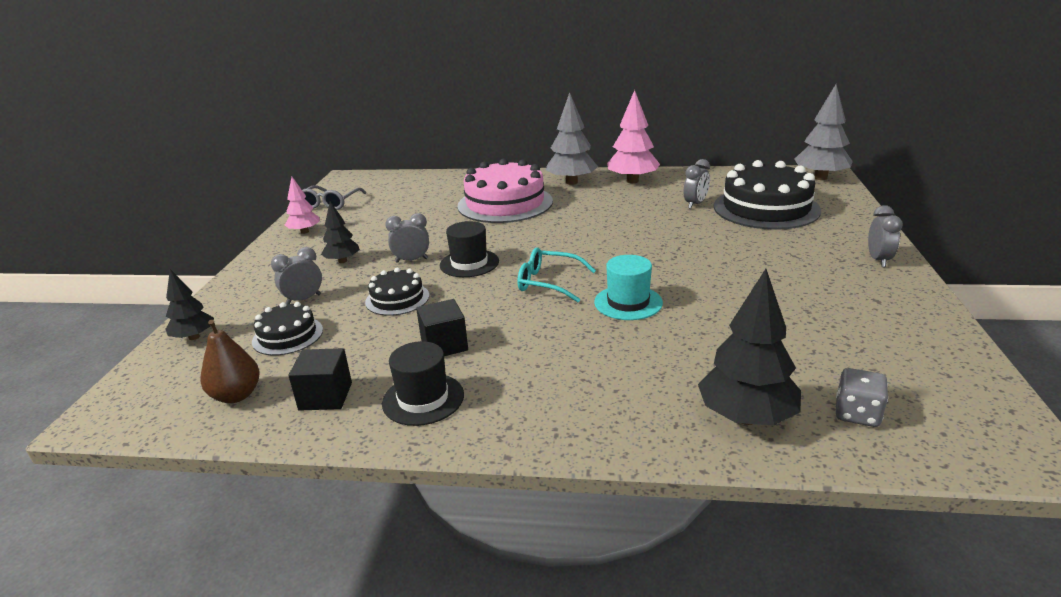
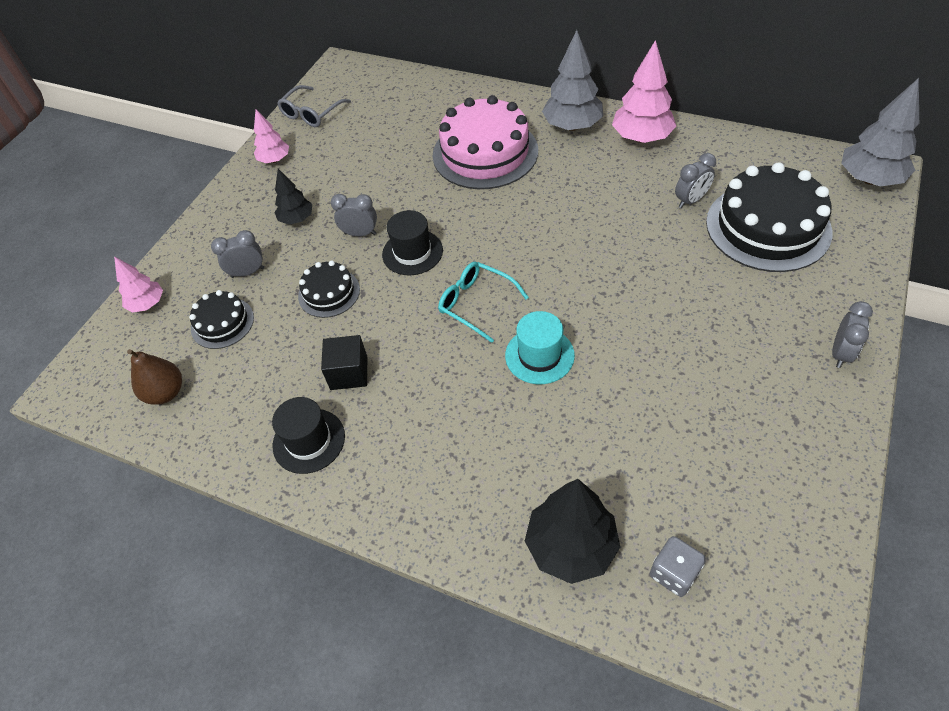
camera: 20 degrees right, 25 degrees up
black tree [165,269,214,340] -> pink tree [114,257,163,313]
black cube [288,348,352,411] -> none

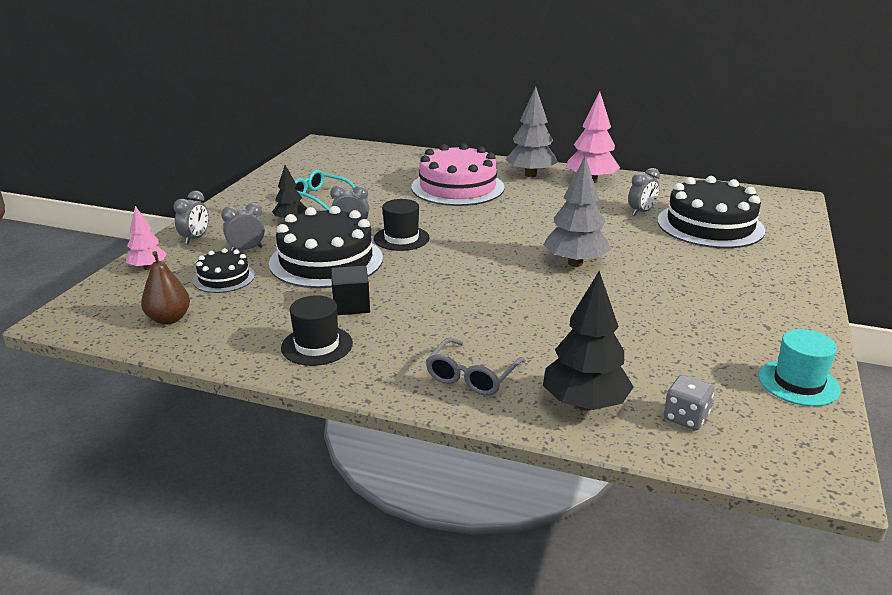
camera: 10 degrees left, 25 degrees down
pink tree [254,110,289,163] -> none
grey glasses [277,85,351,127] -> grey glasses moved to [426,338,526,396]
black cake [298,260,360,318] -> black cake [269,206,383,288], size x1.95
turquoise glasses [438,262,529,343] -> turquoise glasses moved to [294,170,355,210]
turquoise hat [505,311,575,384] -> turquoise hat moved to [758,329,841,406]
grey clock [832,301,873,368] -> grey clock moved to [174,191,209,244]
grey tree [841,78,919,187] -> grey tree moved to [543,156,611,267]

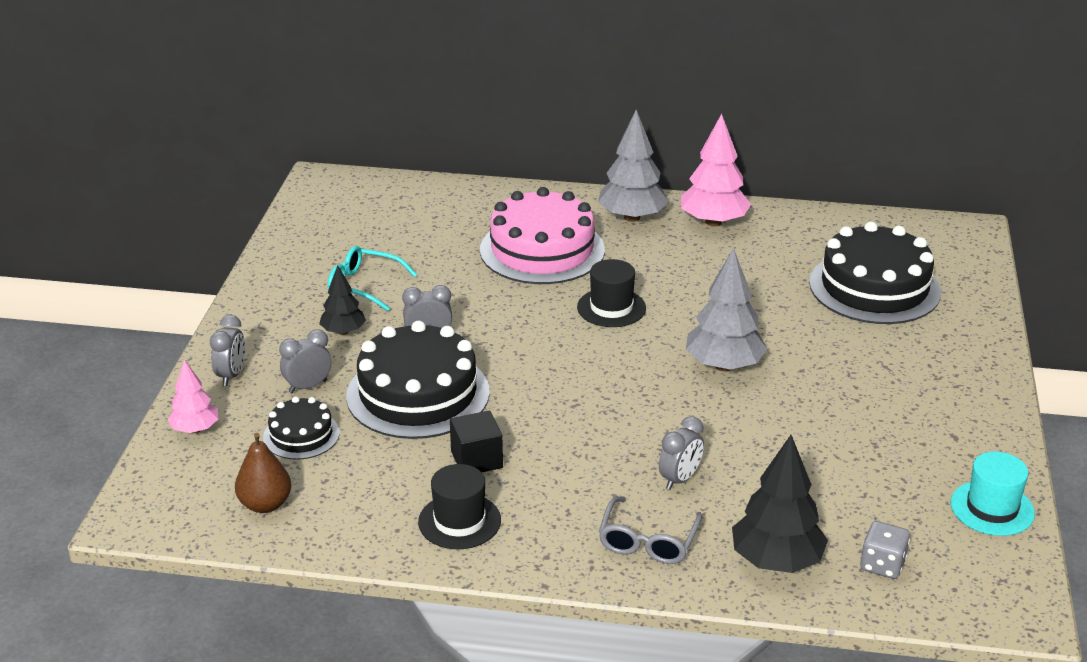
camera: 10 degrees left, 5 degrees up
black hat [374,199,430,251] -> black hat moved to [577,259,646,327]
grey clock [628,168,660,216] -> grey clock moved to [659,416,704,490]

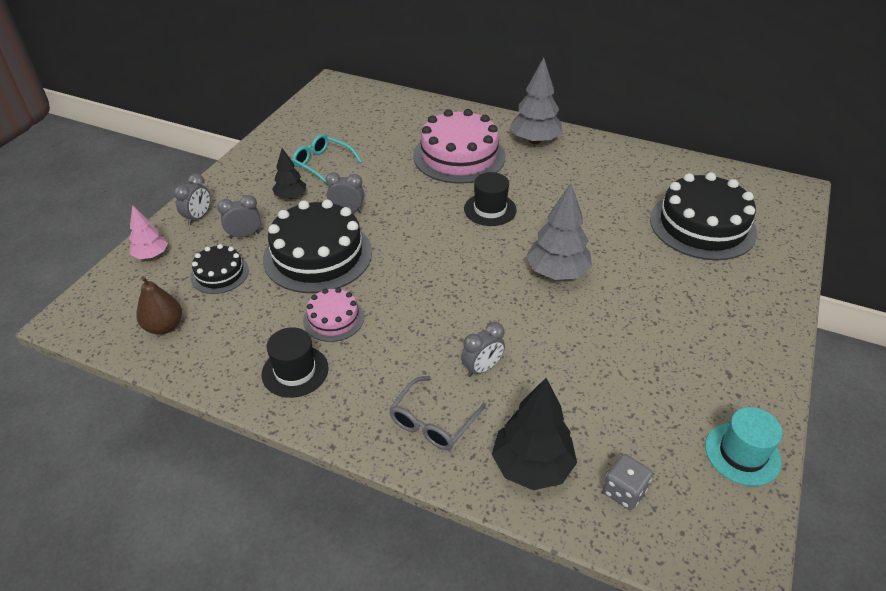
camera: 15 degrees right, 10 degrees up
black cube [450,410,503,472] -> pink cake [303,288,364,342]
pink tree [681,114,751,227] -> none

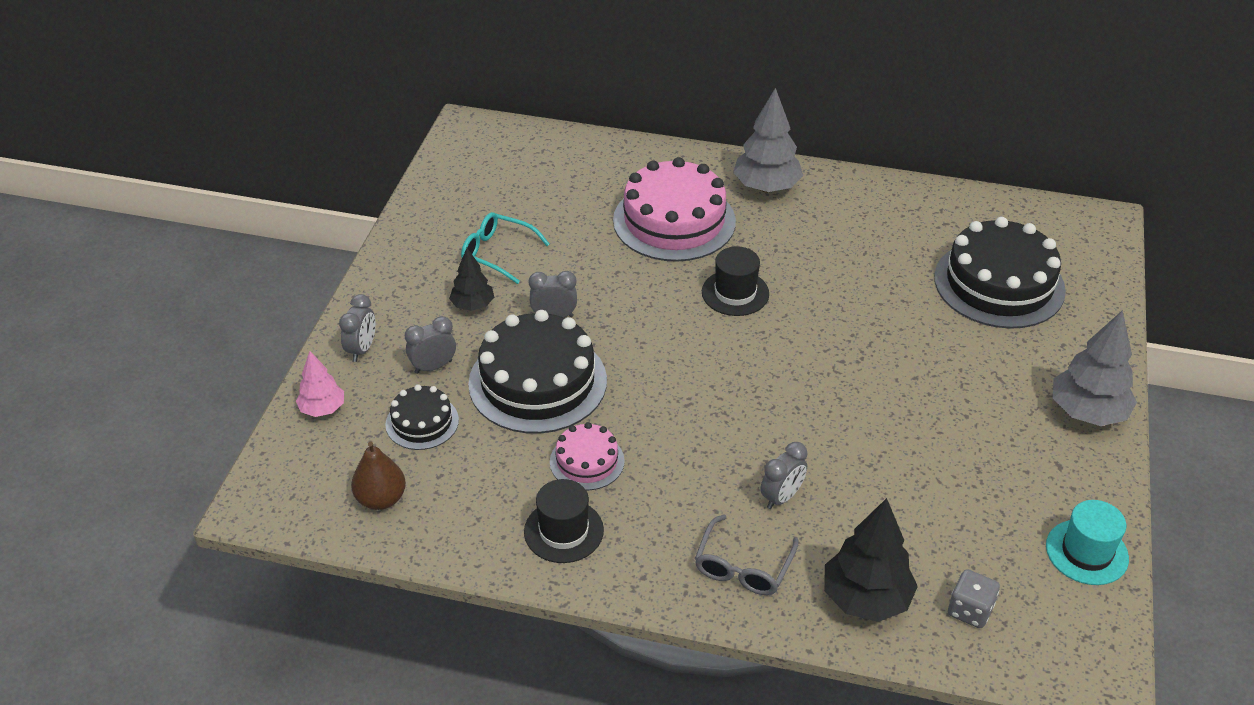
camera: 10 degrees left, 0 degrees up
grey tree [526,183,592,280] -> grey tree moved to [1053,310,1137,426]

